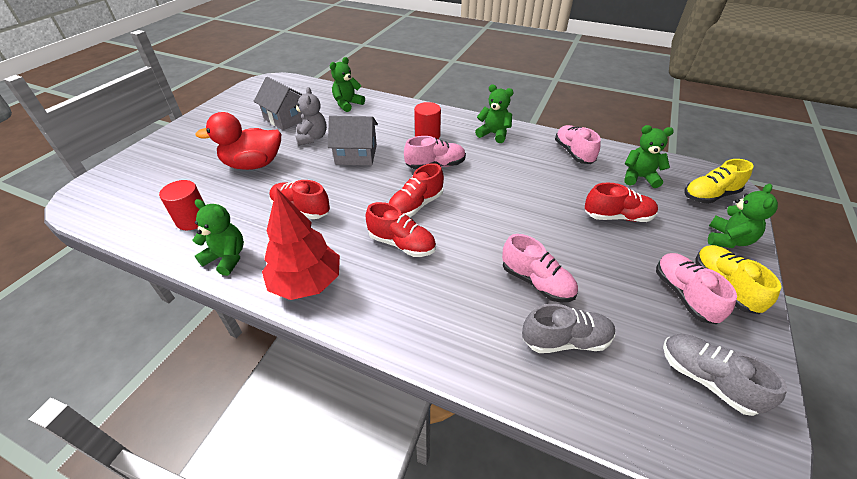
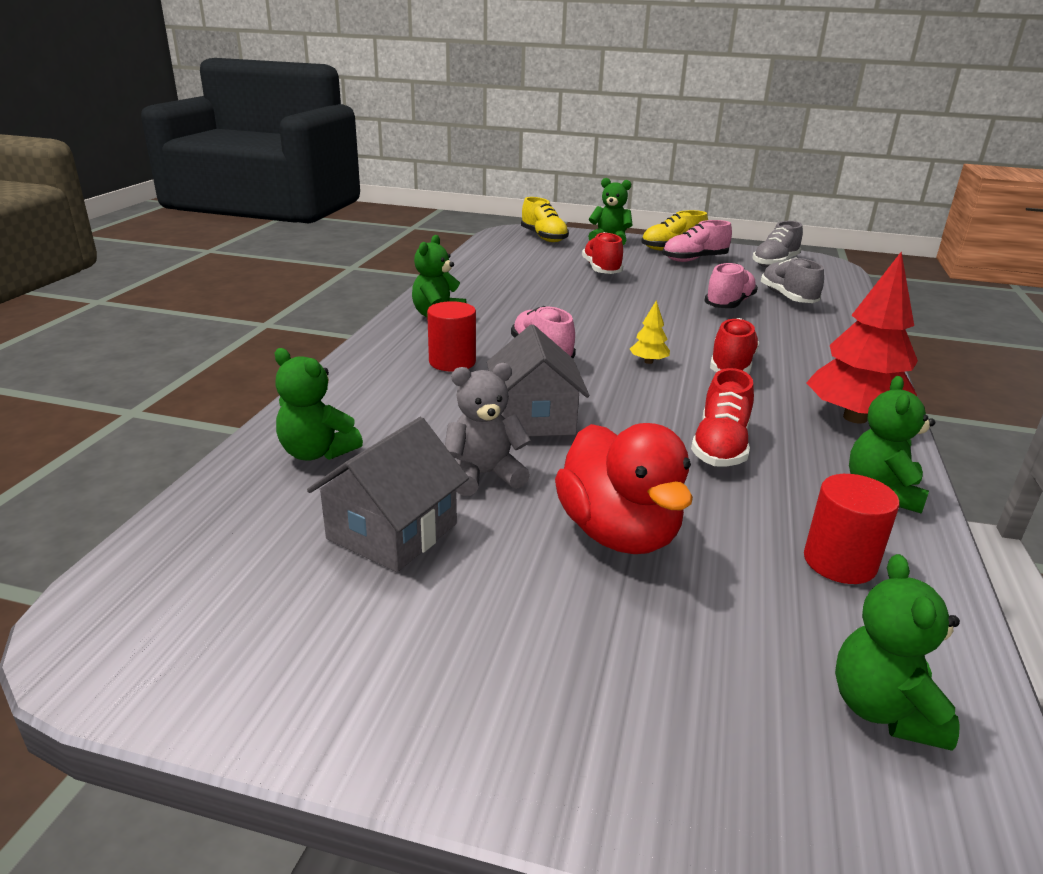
camera: 100 degrees left, 15 degrees down
red shoe [389,163,444,217] -> yellow tree [630,300,670,364]
pink shoe [555,125,601,164] -> none
green teddy bear [624,125,674,188] -> green teddy bear moved to [835,554,960,751]

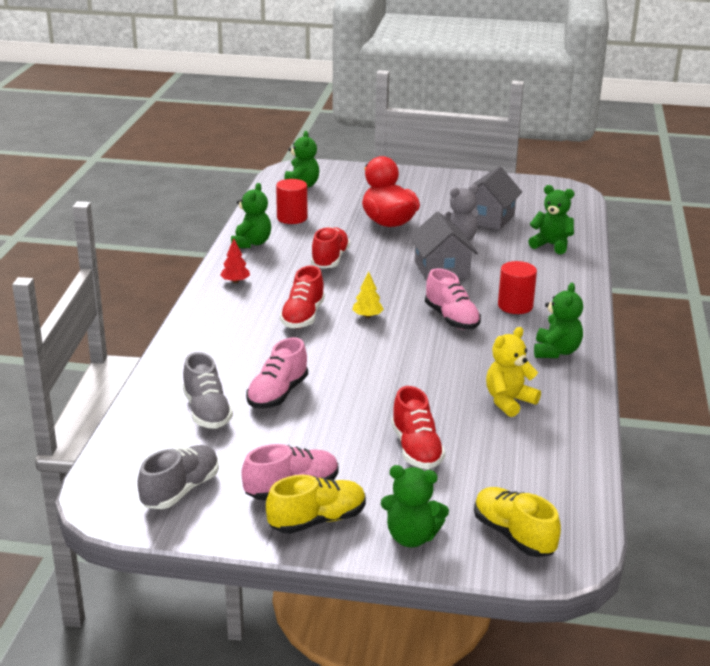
camera: 175 degrees right, 0 degrees up
red tree [806,252,918,424] -> red tree [220,239,250,283], size x0.43
none -> yellow teddy bear [486,327,541,417]

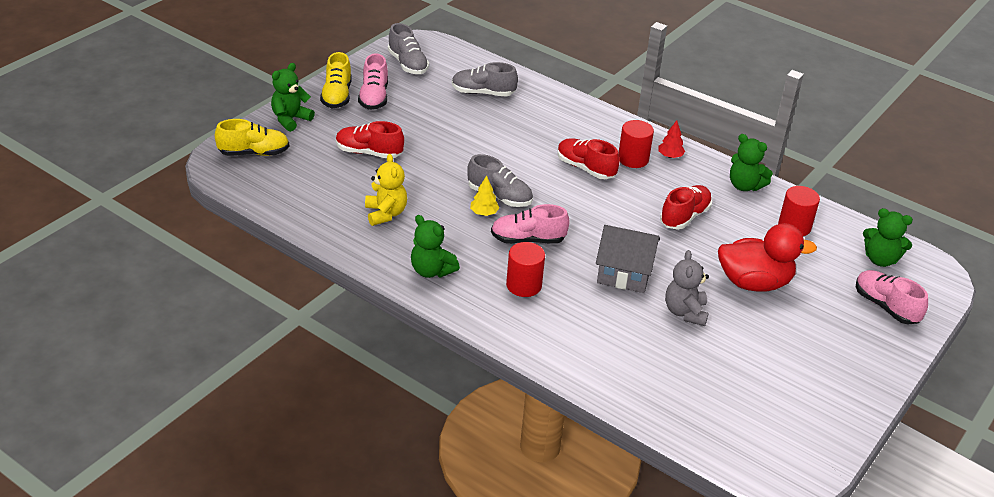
camera: 115 degrees right, 10 degrees up
pink shoe [246,337,308,408] -> pink shoe moved to [856,270,928,324]
red shoe [311,227,350,269] -> red shoe turned 90 degrees counterclockwise [660,185,712,230]
yellow tree [352,272,384,318] -> yellow tree moved to [470,175,499,216]
grey house [468,166,522,230] -> none
green teddy bear [528,185,574,254] -> none
none -> grey shoe [467,154,533,207]
none -> red cylinder [618,120,654,168]

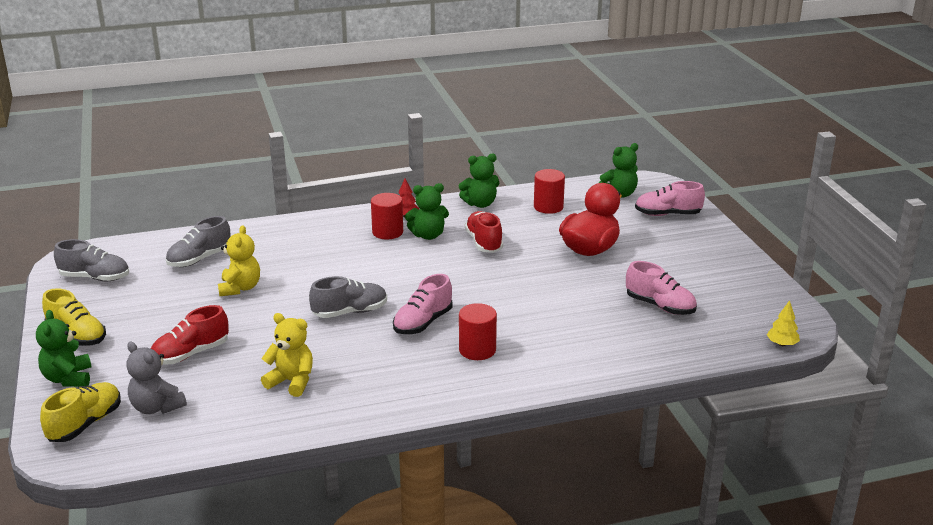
camera: 50 degrees left, 10 degrees down
pink shoe [358,53,388,110] -> pink shoe moved to [626,261,697,315]
green teddy bear [411,215,460,278] -> green teddy bear moved to [405,183,449,240]
yellow tree [470,175,499,216] -> yellow tree moved to [767,300,800,346]
red shoe [558,138,619,179] -> none
grey house [596,225,660,293] -> none
grey teddy bear [665,250,709,326] -> grey teddy bear moved to [126,342,187,414]
none -> yellow teddy bear [218,225,260,296]

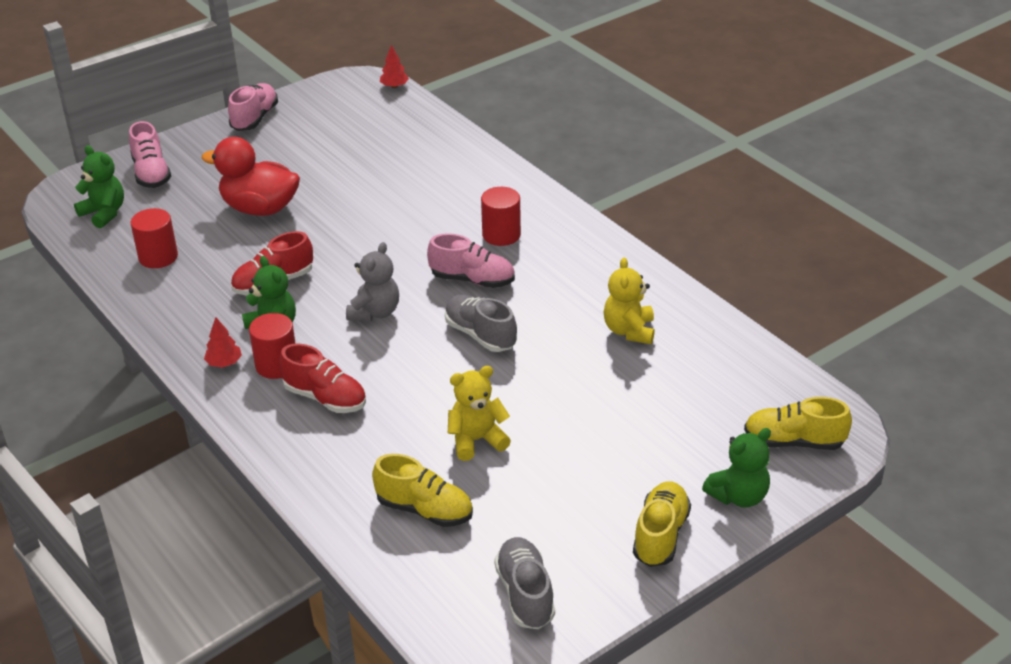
camera: 110 degrees left, 10 degrees up
grey teddy bear [126,342,187,414] -> grey teddy bear moved to [346,242,399,322]
red shoe [151,305,229,364] -> red shoe moved to [279,343,366,413]
grey shoe [166,216,230,267] -> yellow shoe [372,454,473,527]
green teddy bear [459,154,500,208] -> none
pink shoe [626,261,697,315] -> pink shoe moved to [228,83,278,131]
yellow tree [767,300,800,346] -> red tree [380,45,409,88]

